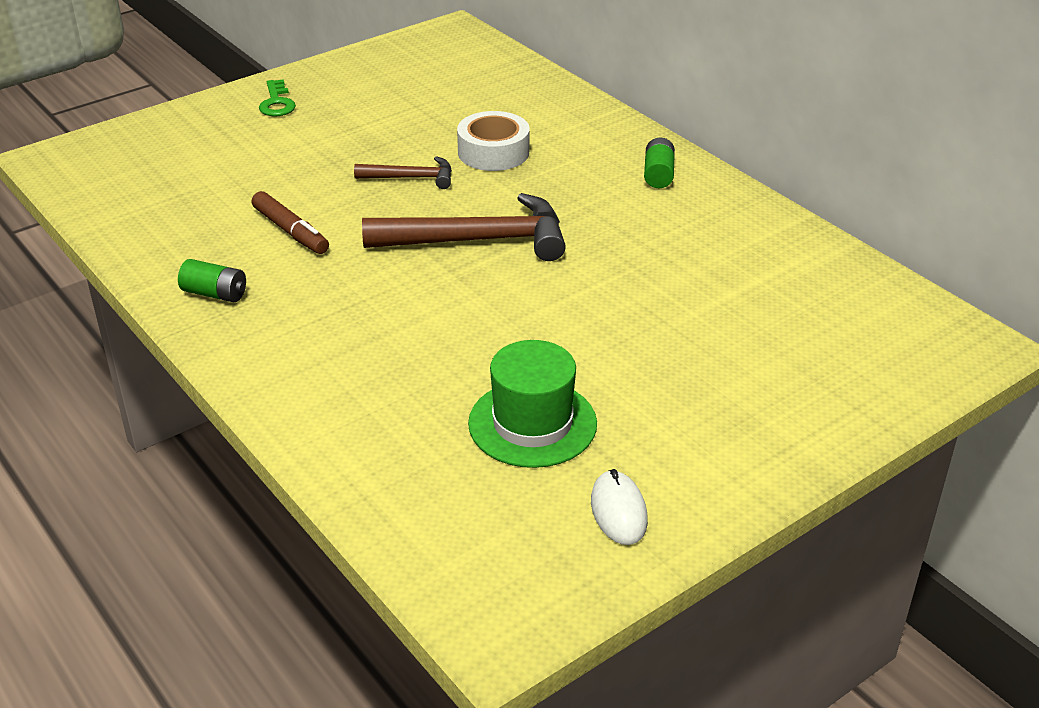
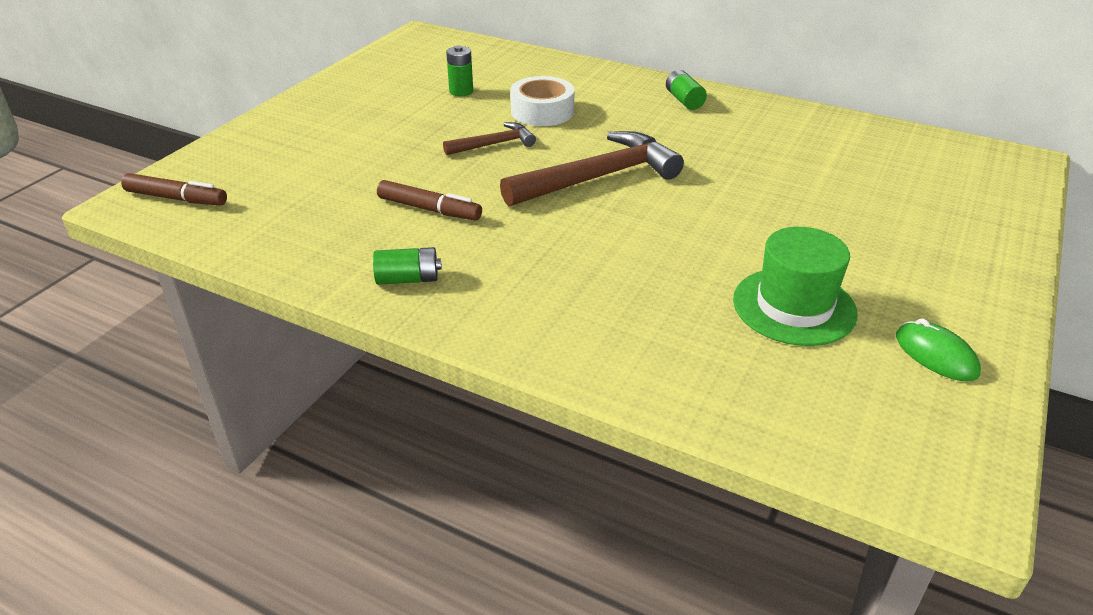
camera: 25 degrees left, 0 degrees up
green key [259,79,296,117] -> none
white mouse [591,469,648,545] -> green mouse [896,318,981,381]
none -> brown marker [121,173,227,206]
none -> green battery [446,45,473,96]

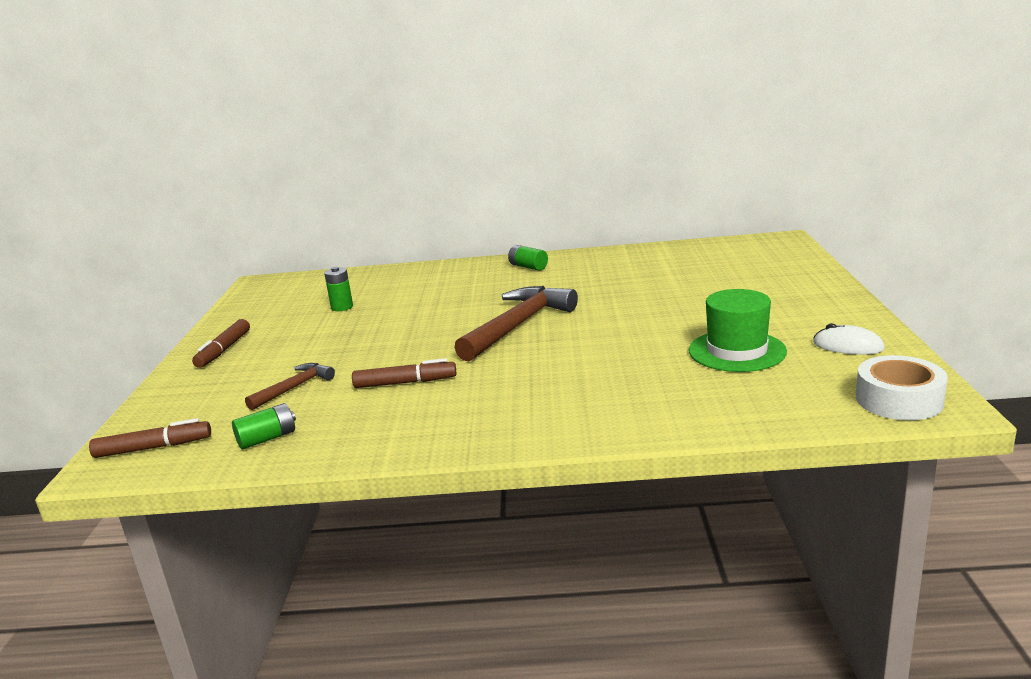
camera: 25 degrees left, 15 degrees down
green battery [373,247,442,285] -> green battery moved to [232,403,296,449]
brown hammer [443,122,536,155] -> brown hammer moved to [245,363,335,410]
white tape [510,76,575,126] -> white tape moved to [856,355,948,420]
green mouse [896,318,981,381] -> white mouse [813,323,885,355]
none -> brown marker [192,319,250,368]

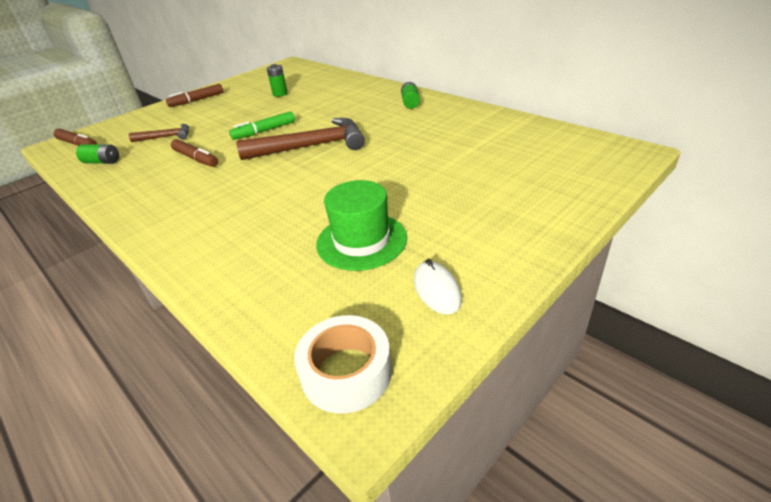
camera: 45 degrees right, 15 degrees up
none -> green marker [229,111,295,140]

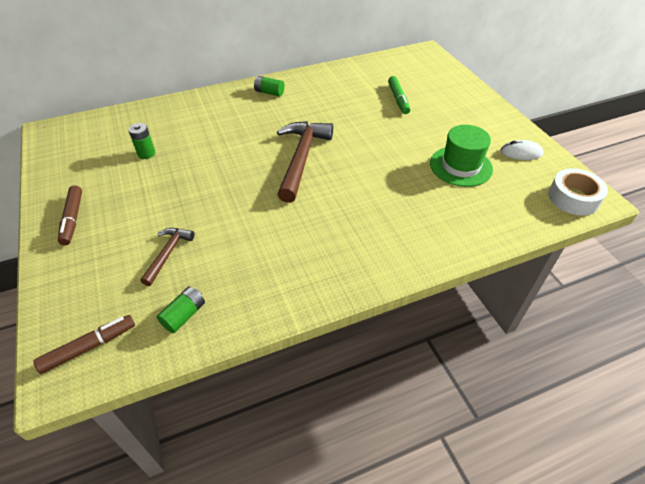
camera: 70 degrees left, 10 degrees up
brown marker [171,139,218,167] -> none
green marker [229,111,295,140] -> green marker moved to [388,76,410,114]

